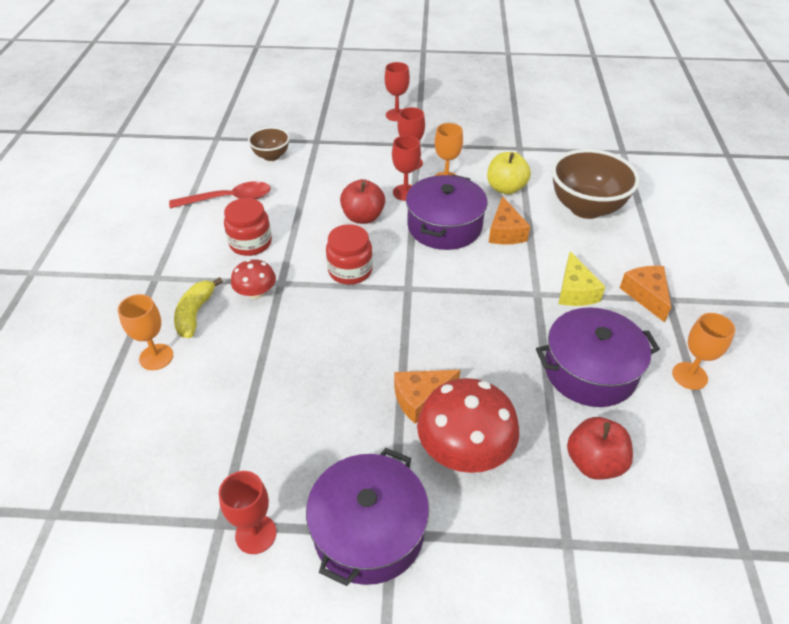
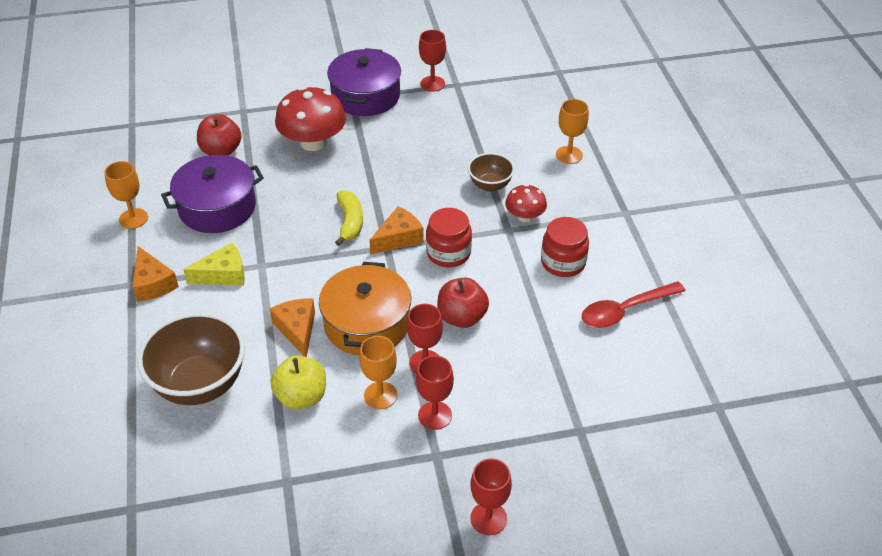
camera: 165 degrees right, 0 degrees up
yellow banana [174,277,223,338] -> yellow banana moved to [335,190,363,246]
brown bowl [248,127,290,161] -> brown bowl moved to [468,153,515,192]
orange cheese [394,370,460,424] -> orange cheese moved to [369,206,424,255]
purple pot [406,174,487,250] -> orange pot [319,262,411,356]
yellow cheese [558,251,606,306] -> yellow cheese turned 90 degrees clockwise [183,243,245,286]

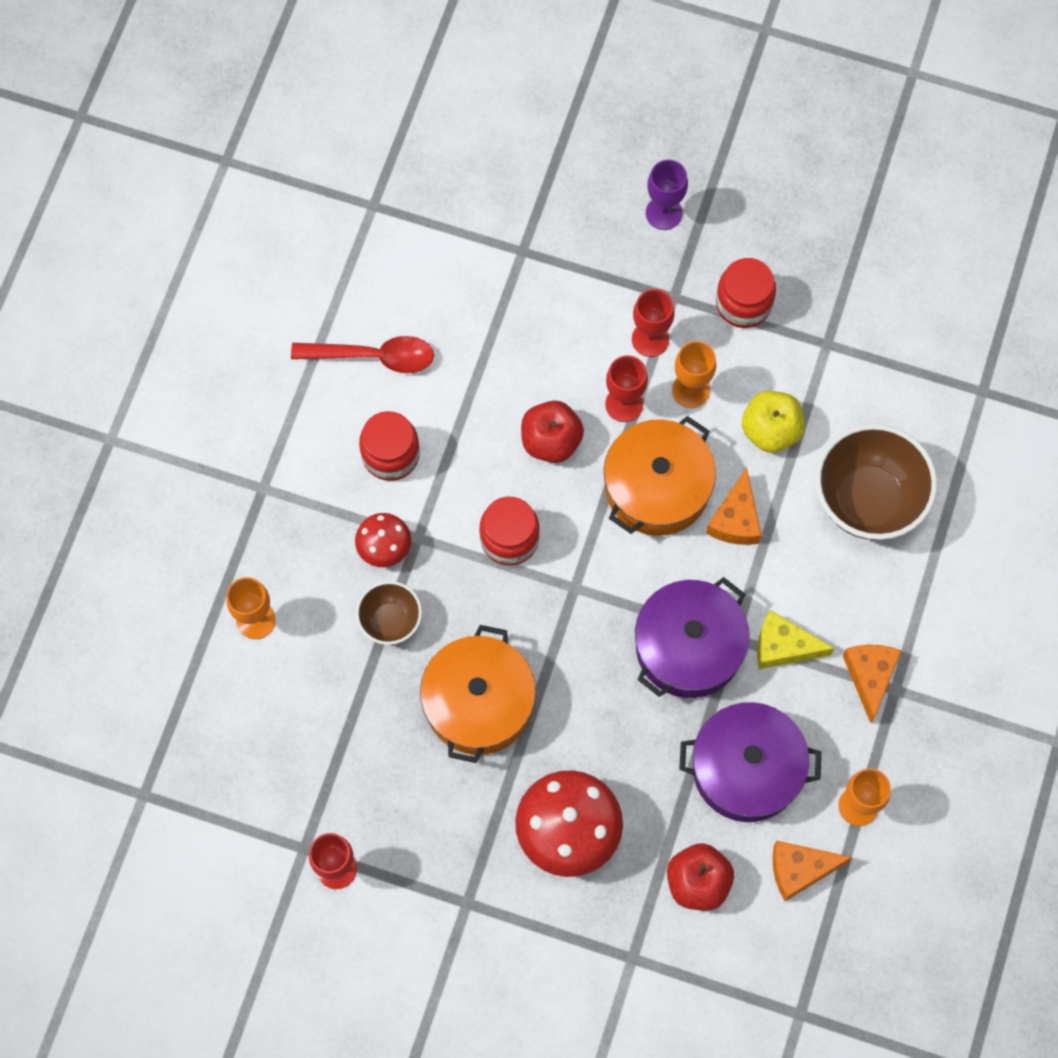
camera: 150 degrees left, 25 degrees up
purple pot [327,48,401,116] -> purple pot moved to [635,577,750,698]
yellow banana [335,190,363,246] -> none
orange cheese [369,206,424,255] -> orange cheese moved to [773,841,852,901]
red goblet [470,458,512,535] -> purple goblet [646,160,688,230]
none -> orange pot [420,625,536,763]
none -> red jar [716,258,776,328]

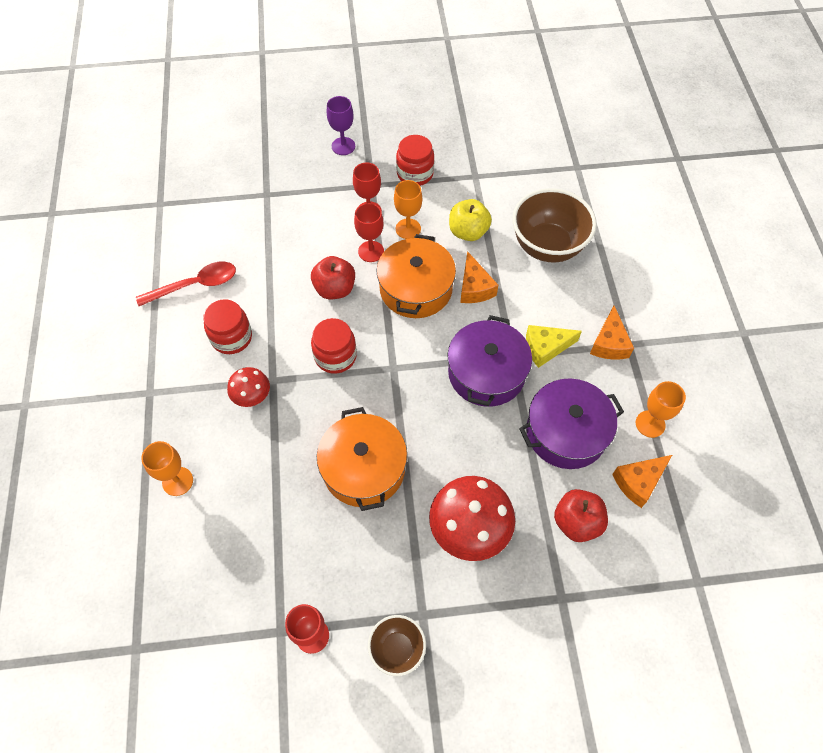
camera: 25 degrees left, 10 degrees down
brown bowl [356,581,422,645] -> brown bowl moved to [368,615,426,676]
orange cheese [843,644,902,723] -> orange cheese turned 150 degrees counterclockwise [590,305,634,360]

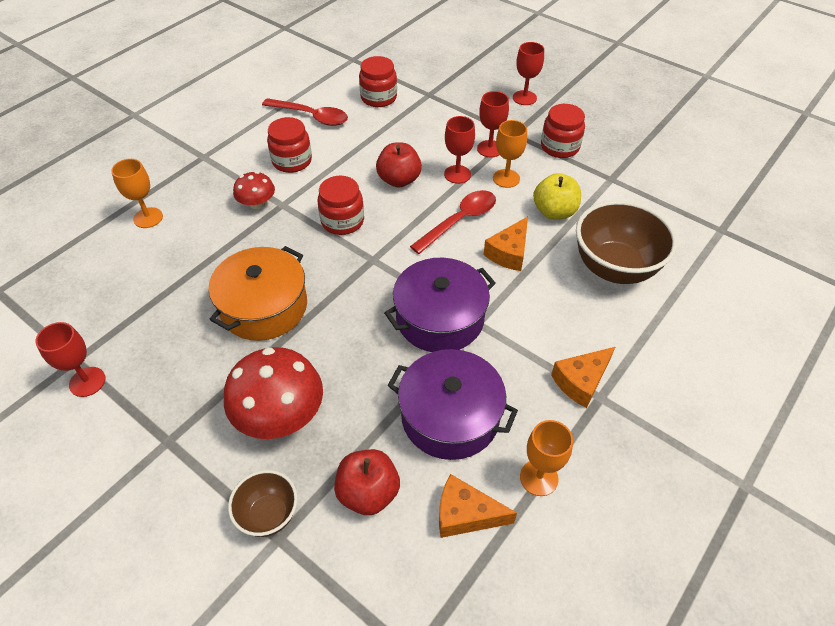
camera: 45 degrees right, 10 degrees down
purple goblet [327,96,355,155] -> red goblet [513,42,544,105]
brown bowl [368,615,426,676] -> brown bowl moved to [228,470,298,537]
orange pot [376,234,456,318] -> red spoon [410,190,496,254]
yellow cheese [526,325,582,368] -> none
none -> red jar [359,56,397,107]

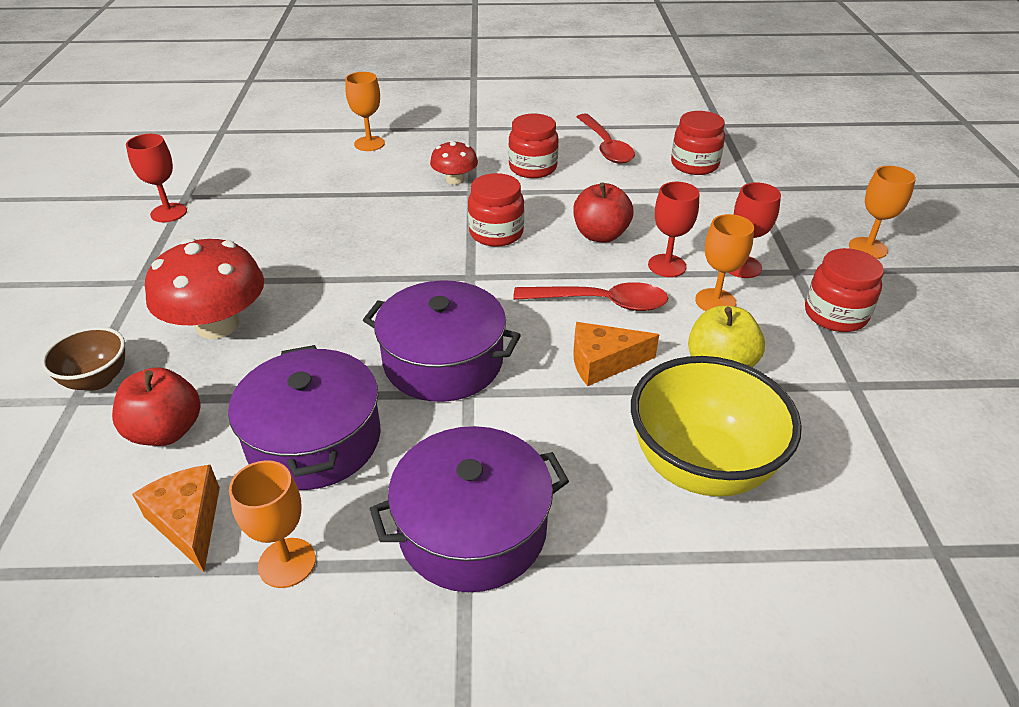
camera: 50 degrees right, 10 degrees down
orange pot [209,246,307,341] -> none
red goblet [513,42,544,105] -> orange goblet [849,166,916,259]
orange cheese [551,347,615,408] -> purple pot [370,426,569,592]
brown bowl [576,200,677,284] -> yellow bowl [631,356,802,497]

